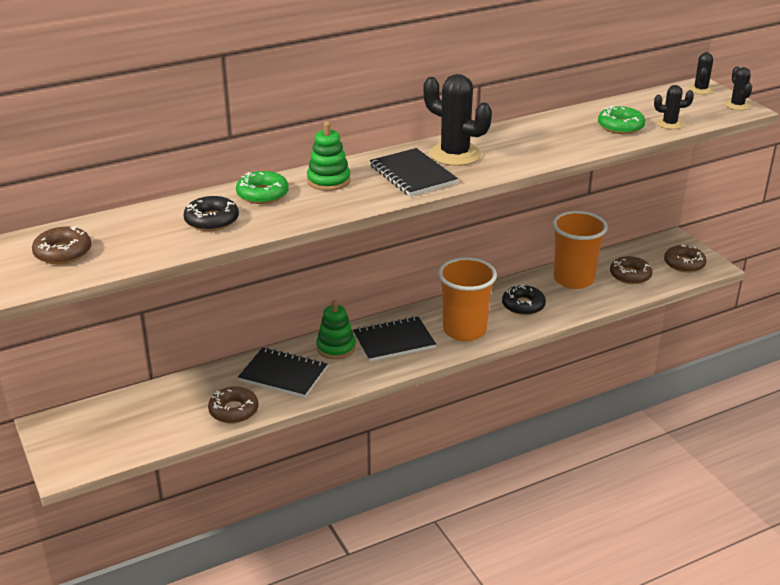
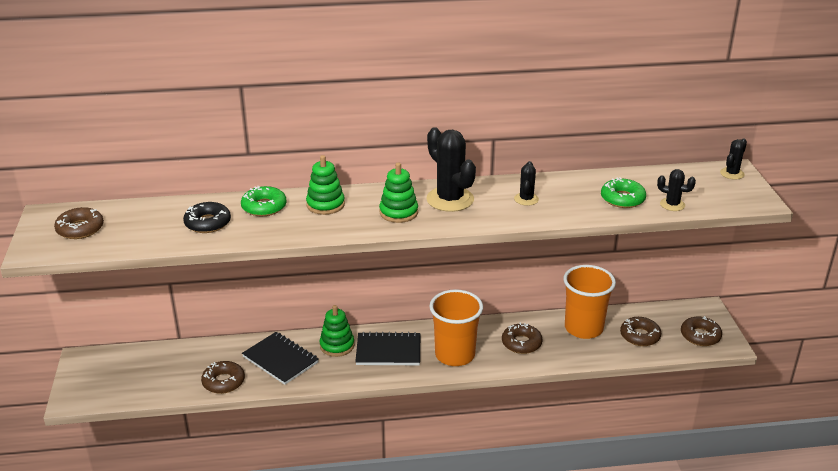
camera: 20 degrees right, 0 degrees up
black notebook [370,148,458,196] -> green stacking toy [379,163,418,223]
black donut [502,284,546,315] -> brown donut [502,323,543,354]
black cactus [725,66,752,110] -> black cactus moved to [514,161,539,206]

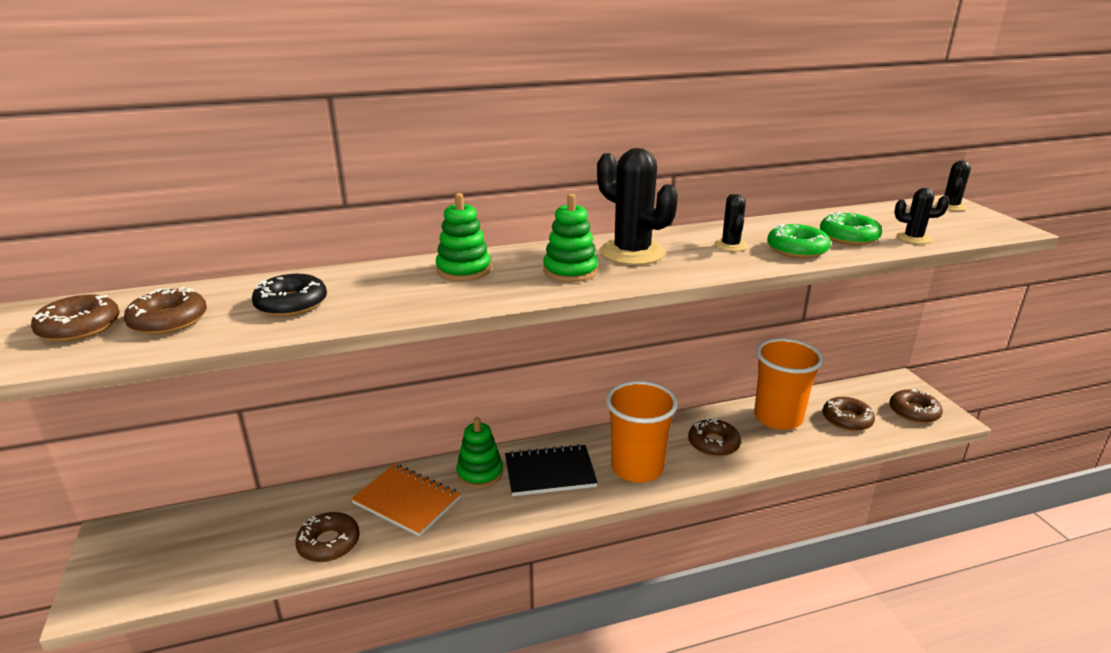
camera: 10 degrees left, 5 degrees down
green donut [241,186,287,216] -> green donut moved to [767,224,831,258]
black notebook [242,332,319,385] -> orange notebook [351,464,461,537]
none -> brown donut [124,287,207,335]

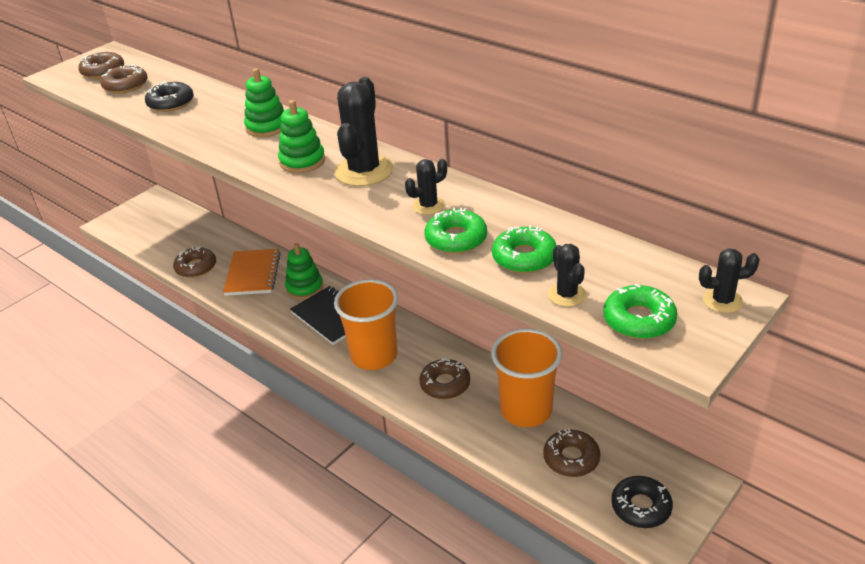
camera: 60 degrees right, 10 degrees up
brown donut [889,388,943,424] -> black donut [611,476,673,528]
none -> green donut [603,284,677,339]

